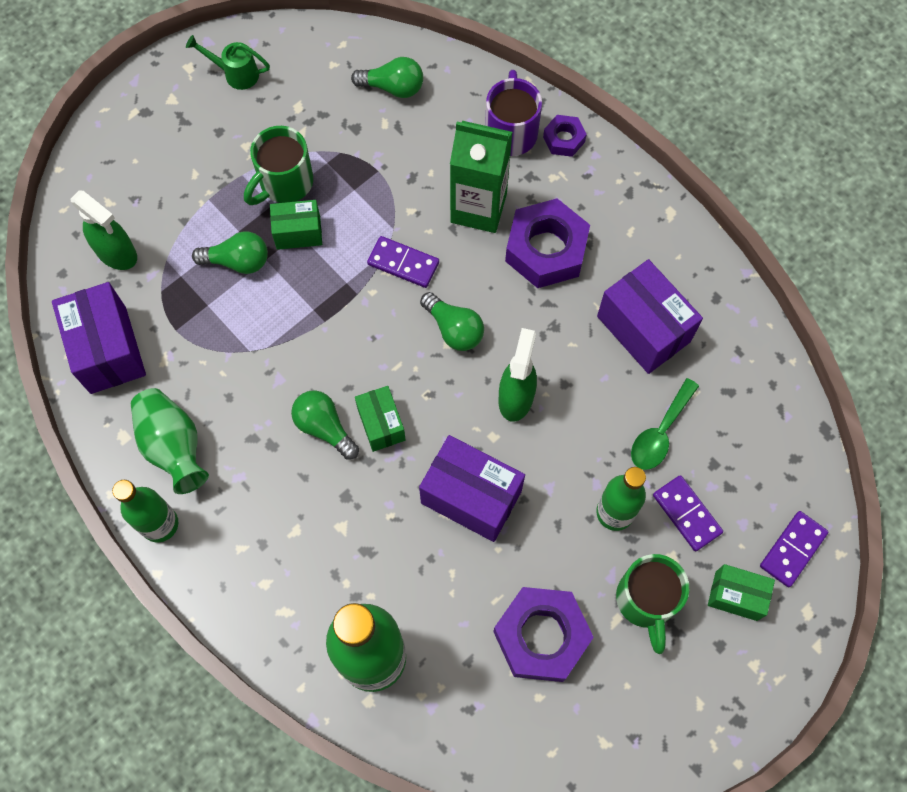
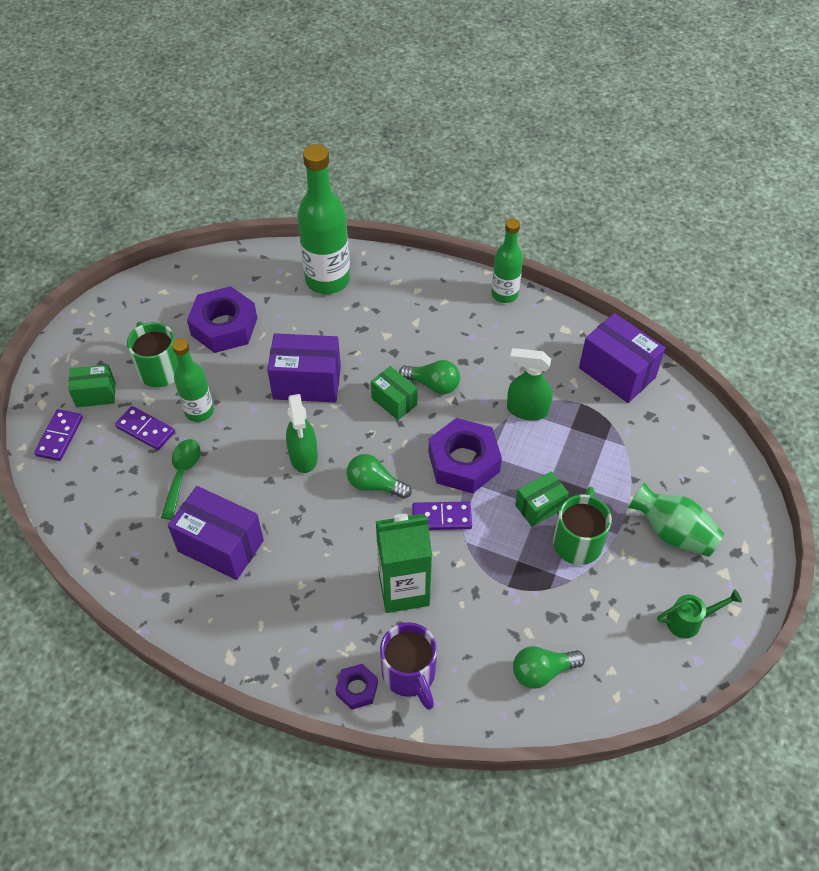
camera: 155 degrees right, 15 degrees down
green spray bottle [70,190,137,270] -> green spray bottle moved to [507,348,552,420]
green vase [131,388,209,494] -> green vase moved to [628,482,724,557]
green light bulb [192,231,268,274] -> none
purple nut [505,198,590,288] -> purple nut moved to [428,418,502,493]

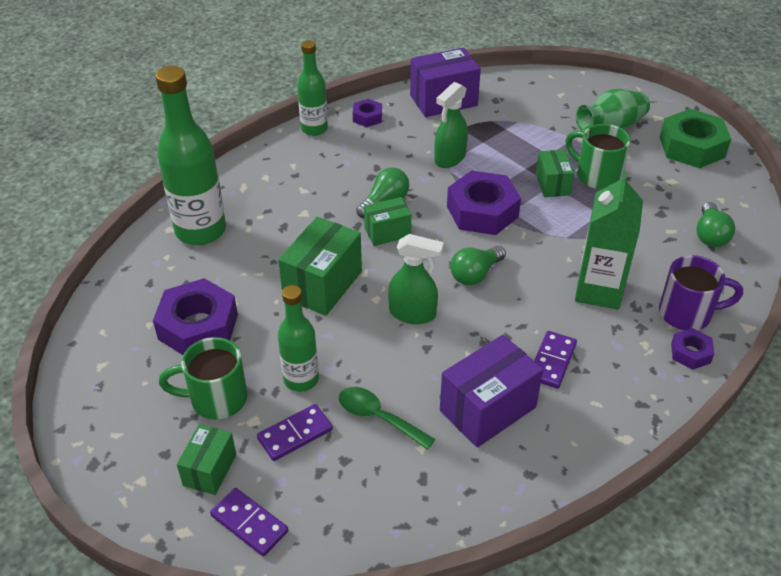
camera: 65 degrees left, 10 degrees down
purple box [267,333,341,403] -> green box [278,217,362,316]
purple domino [412,501,472,530] -> purple domino moved to [534,331,577,389]
green watering can [657,589,742,639] -> green nut [660,109,731,168]
none -> purple nut [353,99,382,127]

